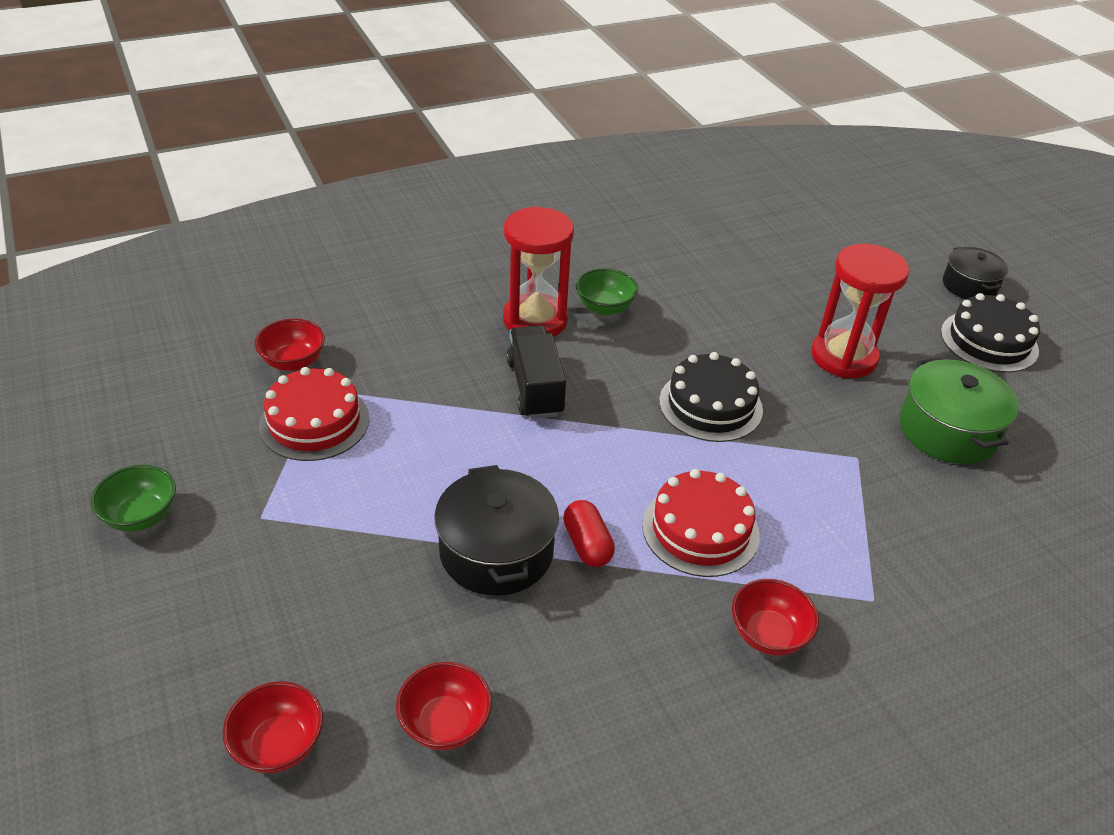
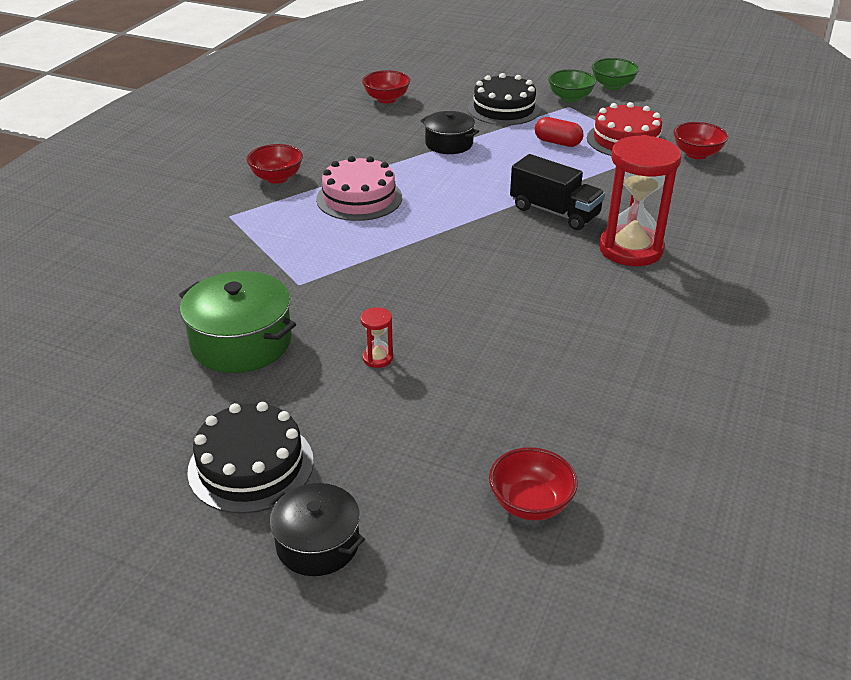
camera: 140 degrees right, 5 degrees down
red bowl [223,681,323,773] -> red bowl moved to [489,447,578,521]
black pot [434,465,559,596] -> black pot [421,111,479,154], size x0.65
red capsule [563,500,615,567] -> red capsule moved to [535,117,584,147]
green bowl [576,268,639,316] -> green bowl moved to [548,69,597,102]
red cake [642,469,760,577] -> pink cake [316,156,402,221]
black cake [659,352,763,442] -> black cake moved to [468,73,541,125]
red hourglass [811,244,909,378] -> red hourglass [360,307,393,368], size x0.41

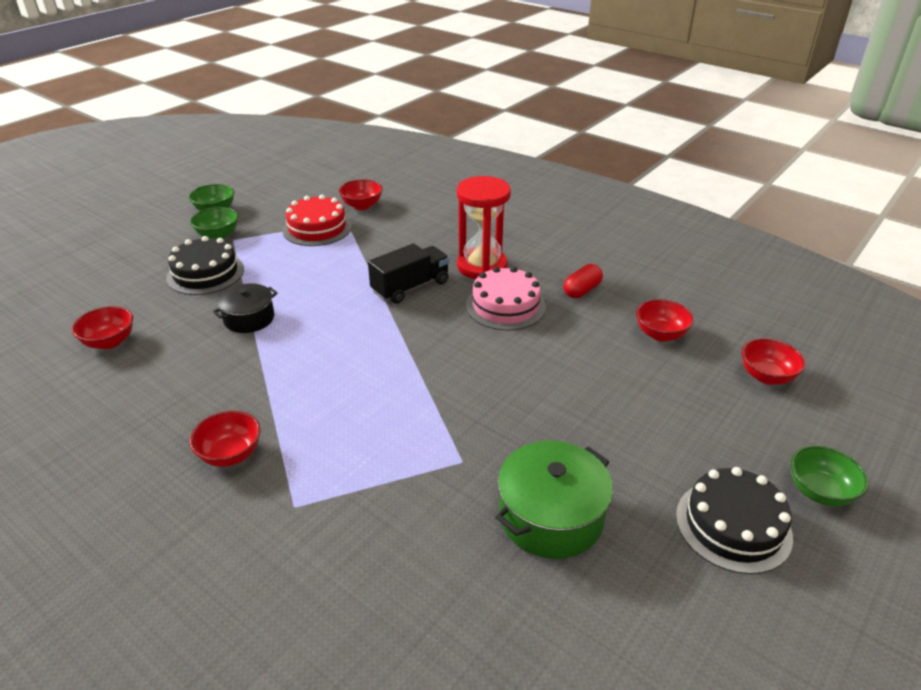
camera: 75 degrees left, 0 degrees up
black pot [268,483,365,576] -> green bowl [791,445,869,507]
pink cake [316,156,402,221] -> pink cake moved to [466,267,546,330]
red hourglass [360,307,393,368] -> none
red capsule [535,117,584,147] -> red capsule moved to [563,264,603,298]
none -> red bowl [636,299,694,342]

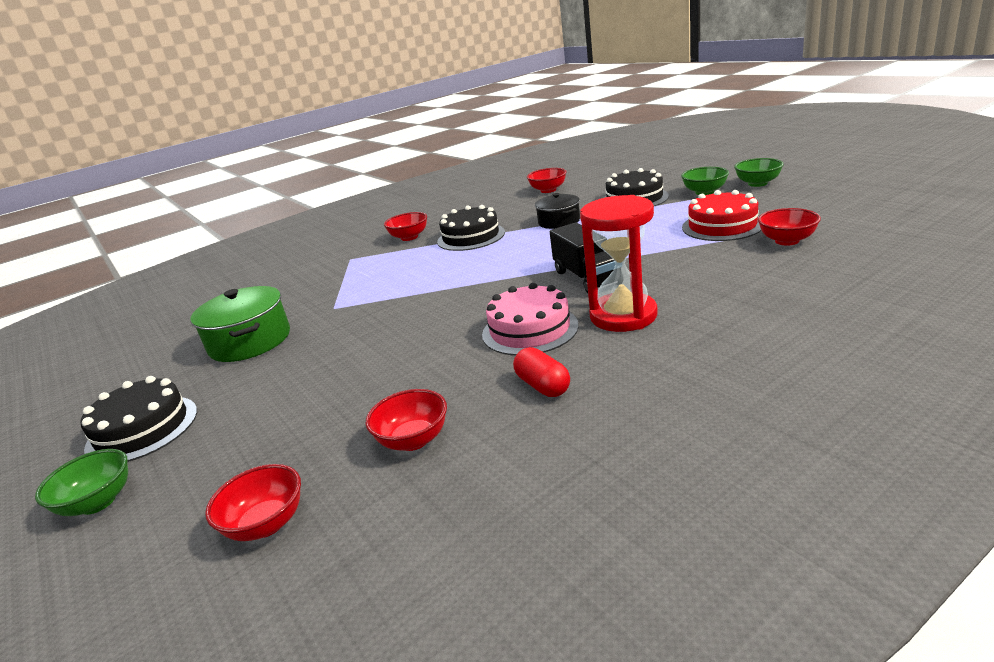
camera: 110 degrees right, 10 degrees down
none -> black cake [437,205,505,251]

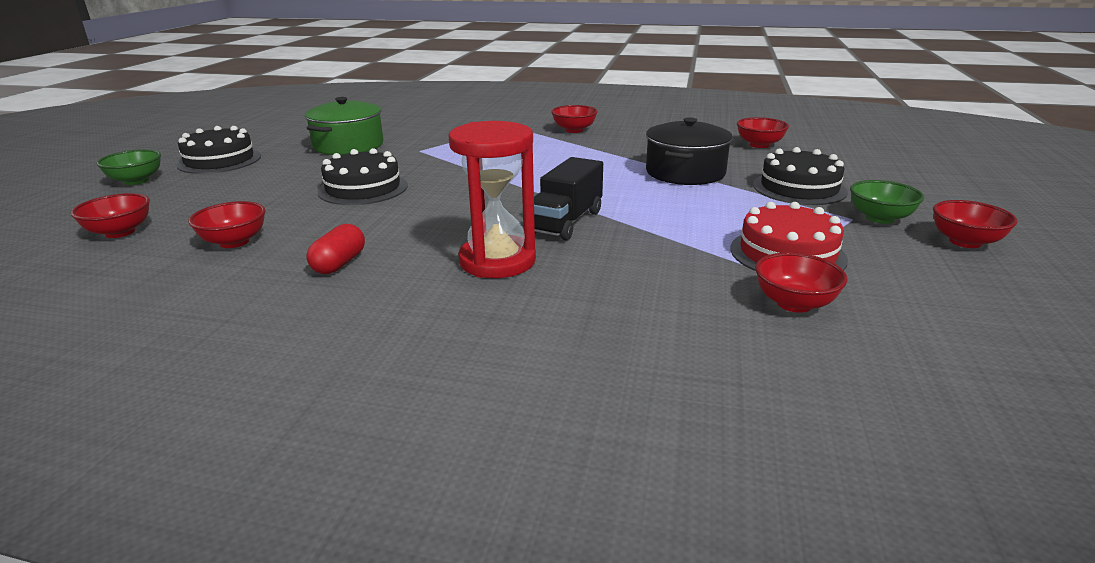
camera: 45 degrees right, 0 degrees up
black cake [437,205,505,251] -> black cake moved to [317,148,408,205]
pink cake [482,283,579,356] -> none
black pot [535,193,580,229] -> black pot [646,117,733,185], size x1.54
green bowl [734,158,784,187] -> red bowl [933,200,1017,248]

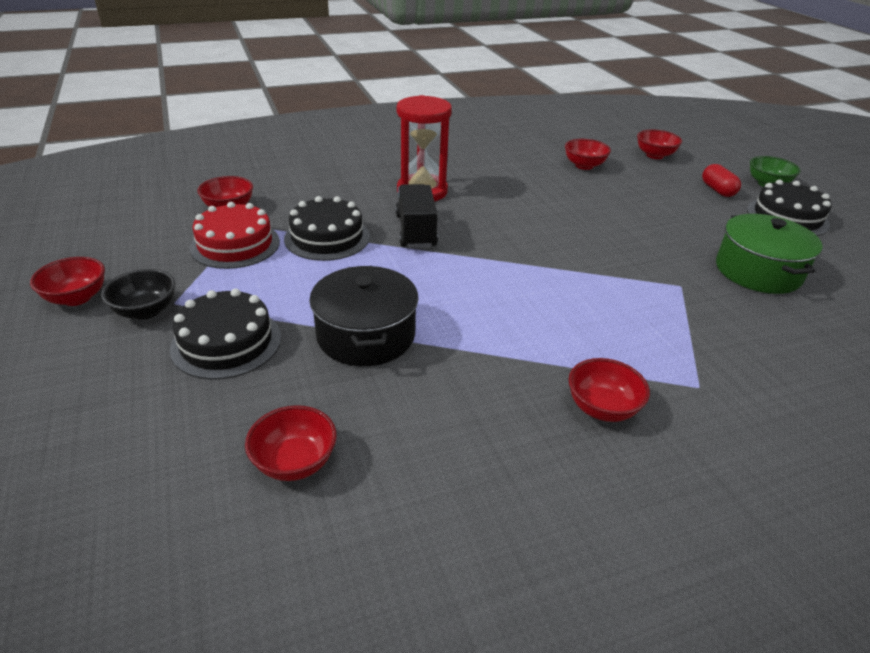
camera: 145 degrees right, 10 degrees up
red capsule [306,224,365,274] -> red capsule moved to [702,164,741,197]
black cake [317,148,408,205] -> black cake moved to [284,196,370,261]
green bowl [850,180,924,224] -> black bowl [101,269,175,320]

